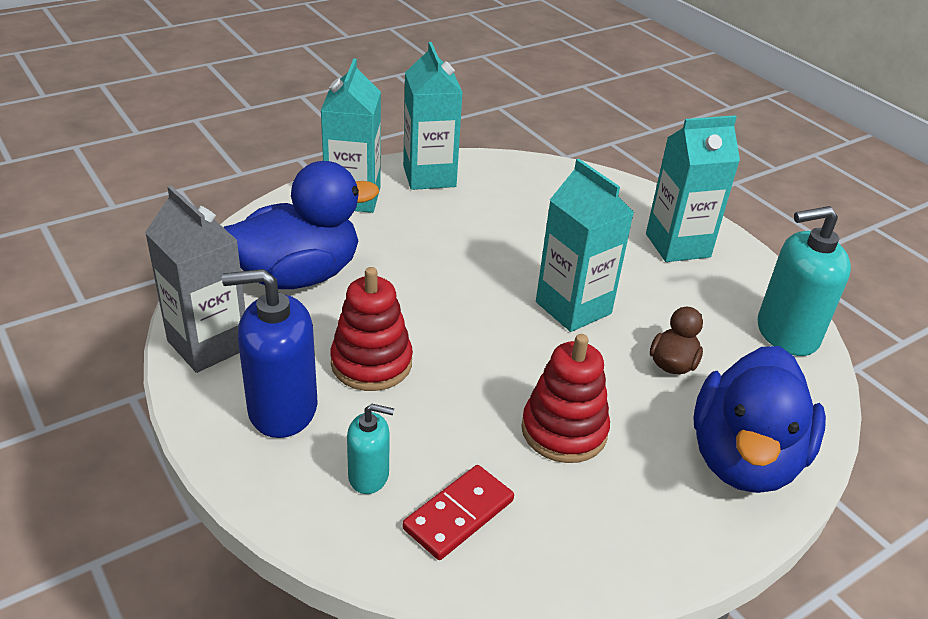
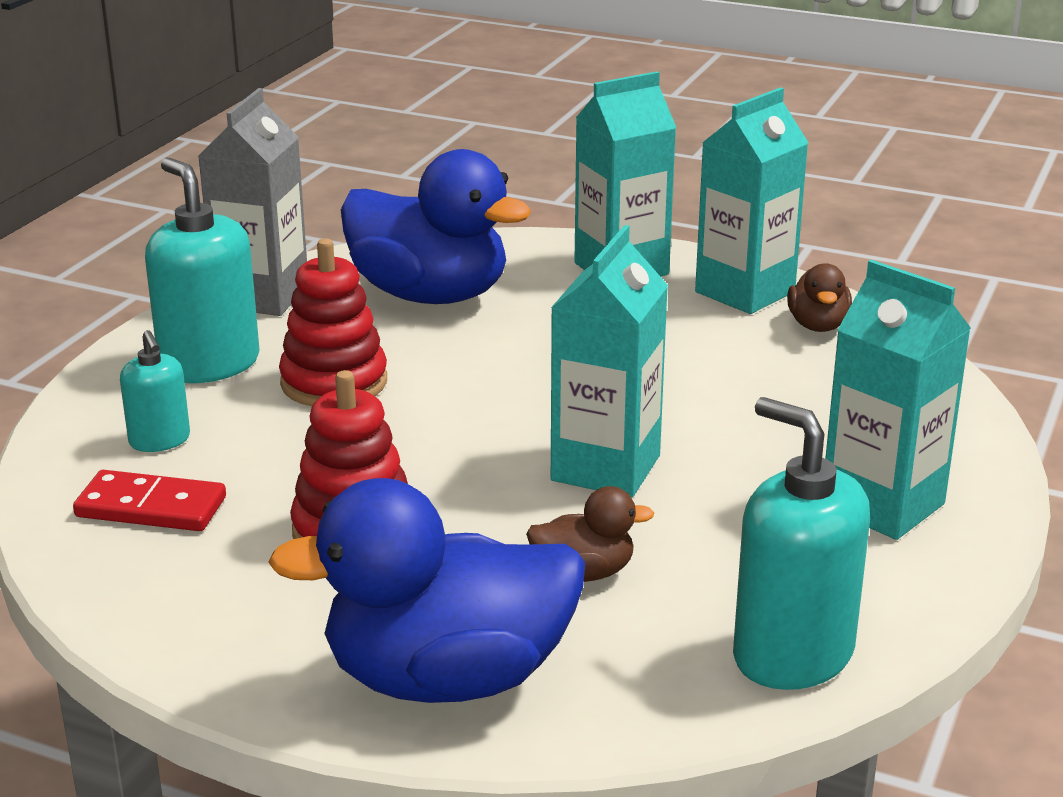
camera: 60 degrees right, 10 degrees down
blue soap dispenser [222,269,317,438] -> turquoise soap dispenser [145,158,260,383]
none -> brown duck [787,263,852,332]

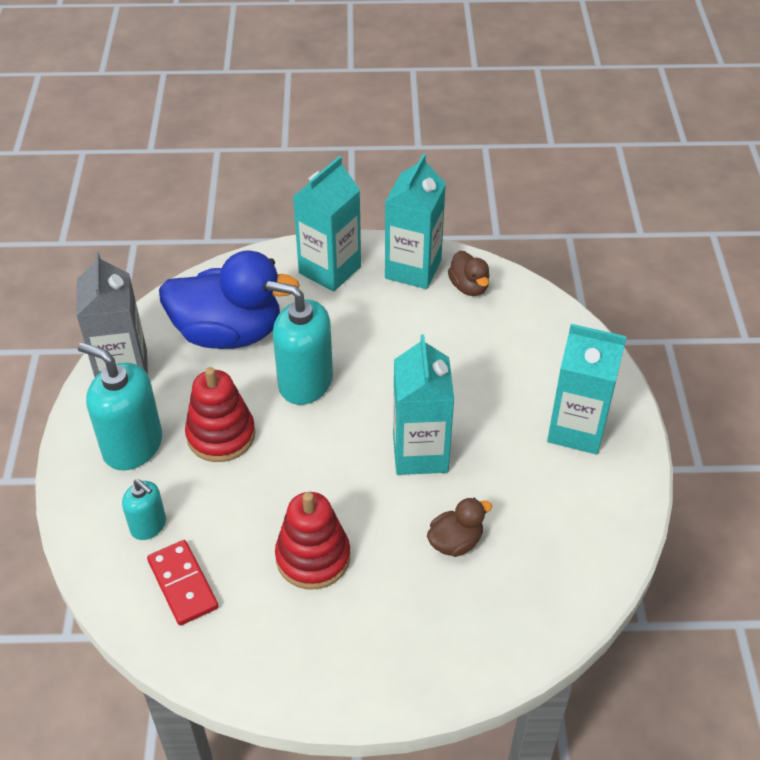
camera: 25 degrees left, 20 degrees up
red domino [73,470,226,531] -> red domino turned 75 degrees clockwise [147,540,219,626]
blue duck [268,478,585,703] -> none
turquoise soap dispenser [733,397,870,690] -> turquoise soap dispenser moved to [266,281,333,405]

